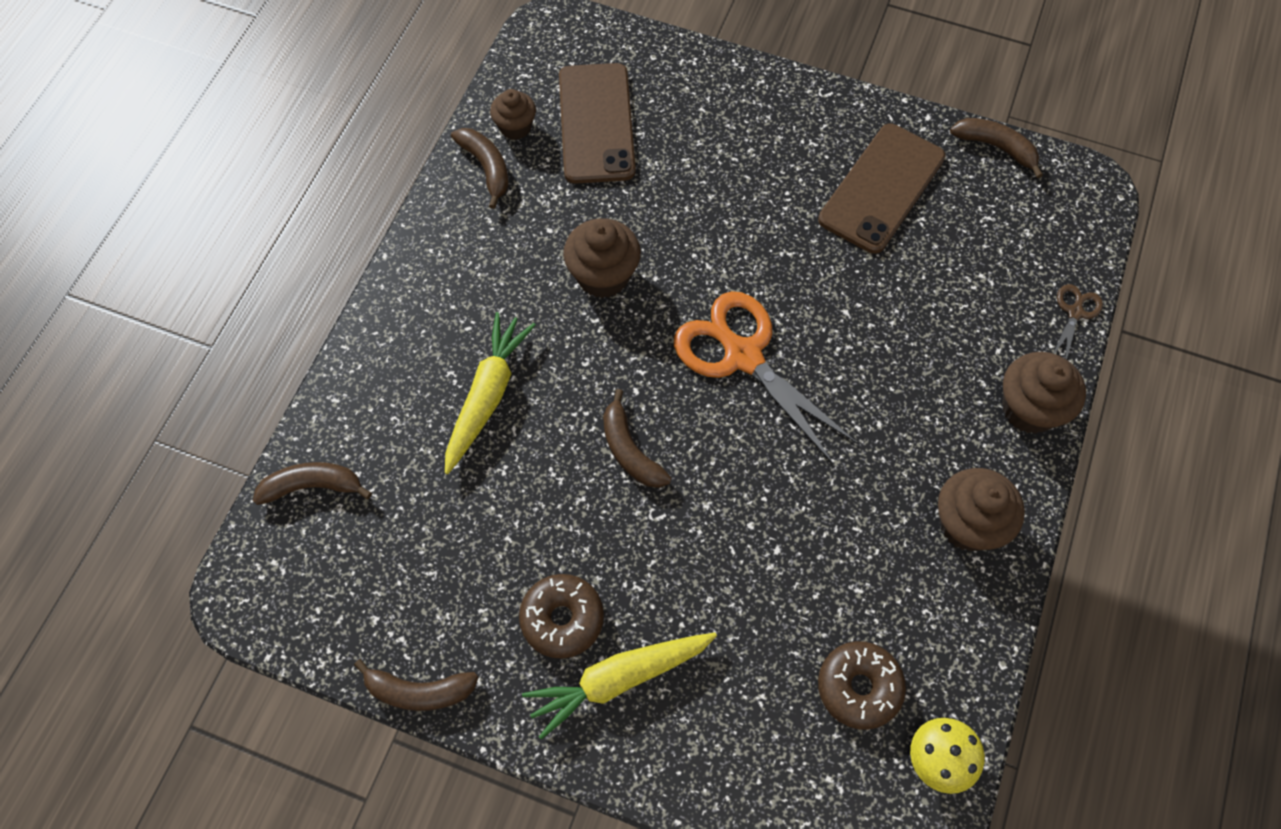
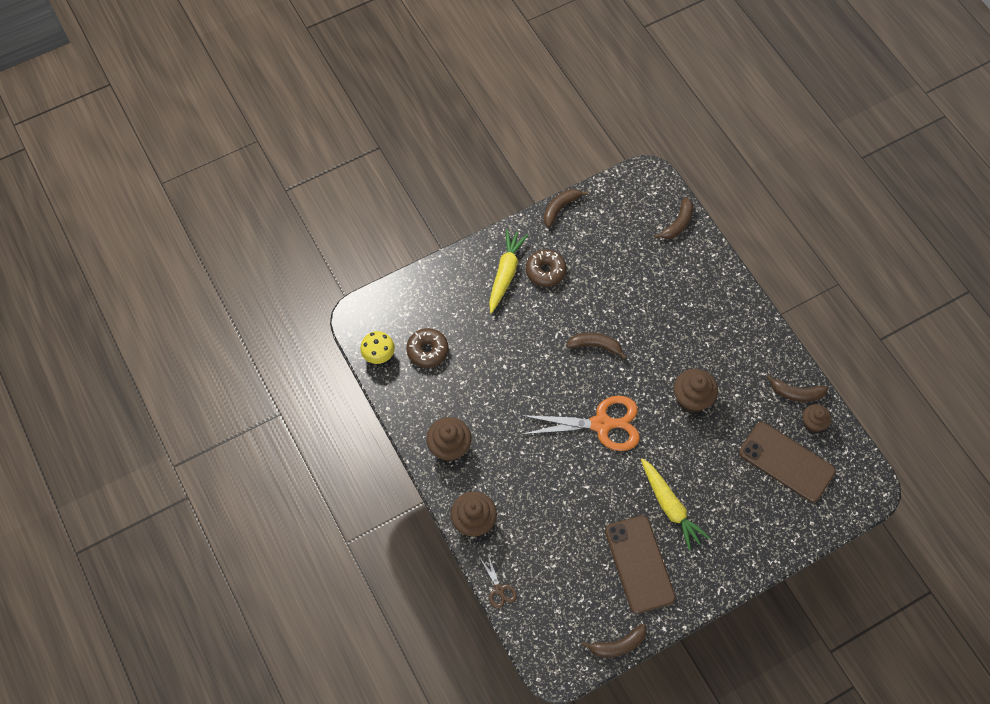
camera: 130 degrees right, 0 degrees up
yellow carrot [445,312,536,474] -> yellow carrot moved to [641,458,710,551]

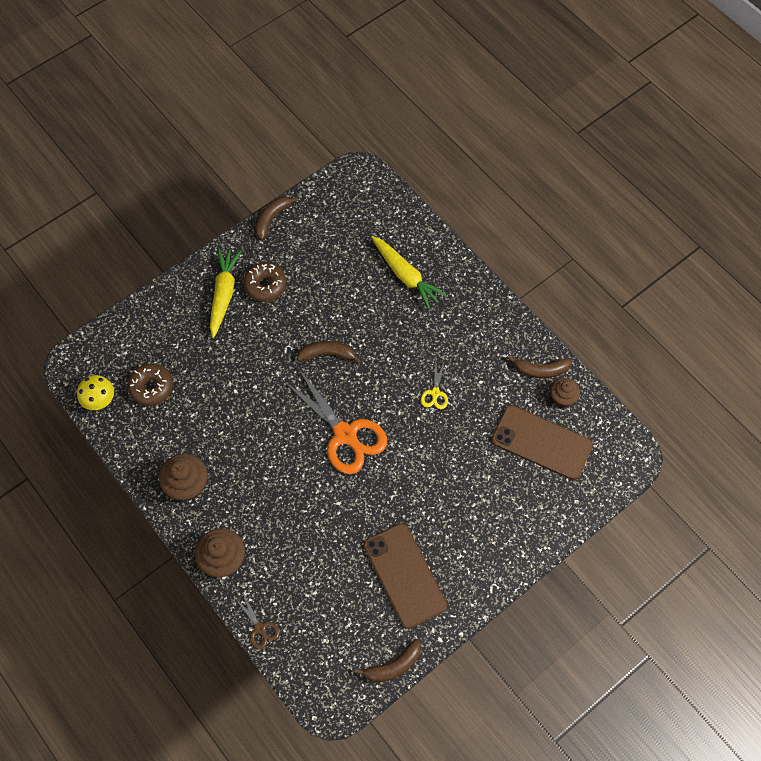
camera: 10 degrees left, 0 degrees up
orange scissors [520,396,640,451] -> orange scissors turned 60 degrees clockwise [285,369,387,474]
yellow carrot [641,458,710,551] -> yellow carrot moved to [372,236,447,309]
brown banana [654,197,693,239] -> none
brown cupcake [674,369,718,413] -> yellow scissors [421,360,448,409]

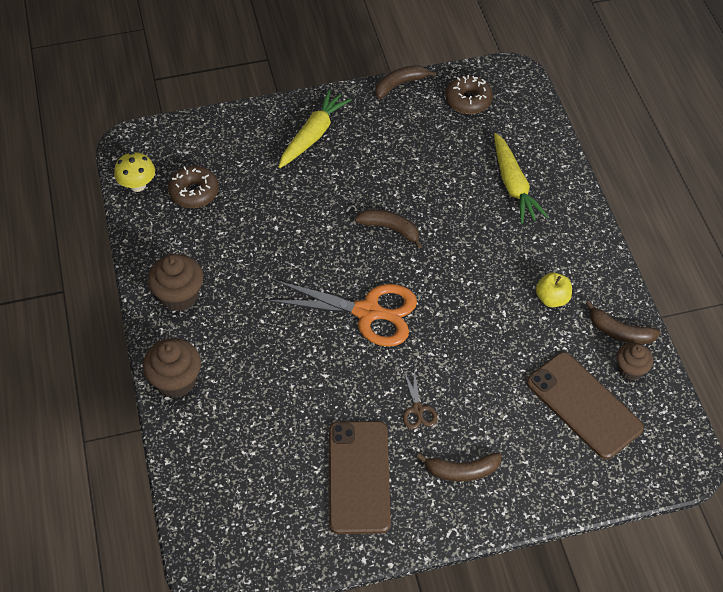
camera: 25 degrees right, 10 degrees down
brown scissors [236,594,280,649] -> brown scissors moved to [403,369,438,429]
brown donut [243,262,287,302] -> brown donut moved to [445,75,493,114]
orange scissors [285,369,387,474] -> orange scissors turned 60 degrees counterclockwise [267,280,417,347]
brown banana [355,639,421,682] -> brown banana moved to [417,453,502,482]
yellow scissors [421,360,448,409] -> none
none -> yellow apple [536,272,572,307]

